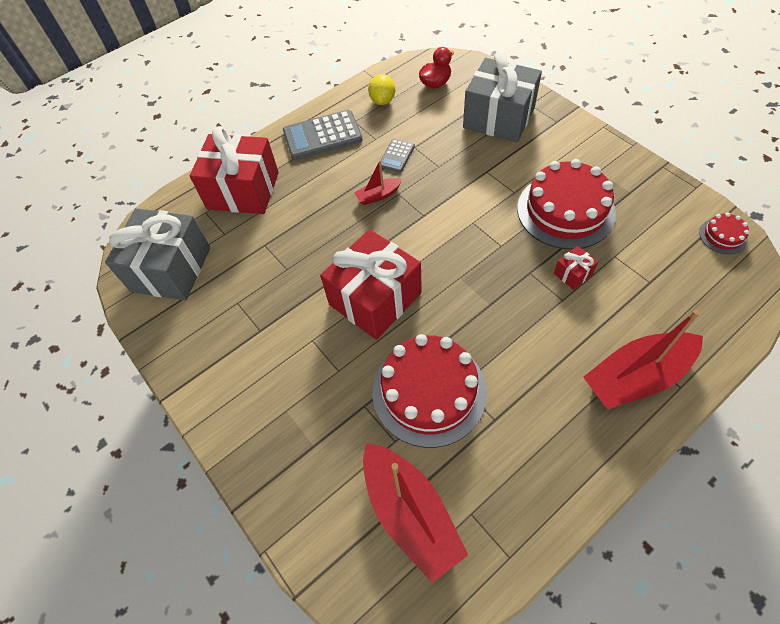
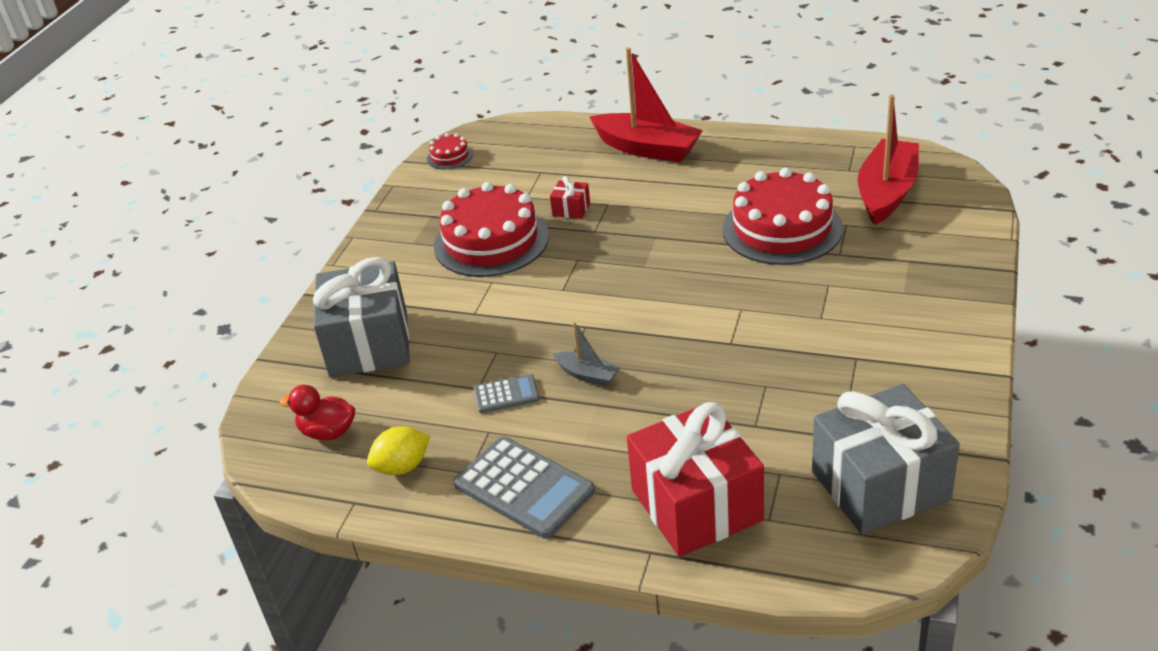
camera: 125 degrees left, 20 degrees down
red gift [320,229,422,340] -> none
red boat [354,160,402,205] -> grey boat [553,322,620,386]

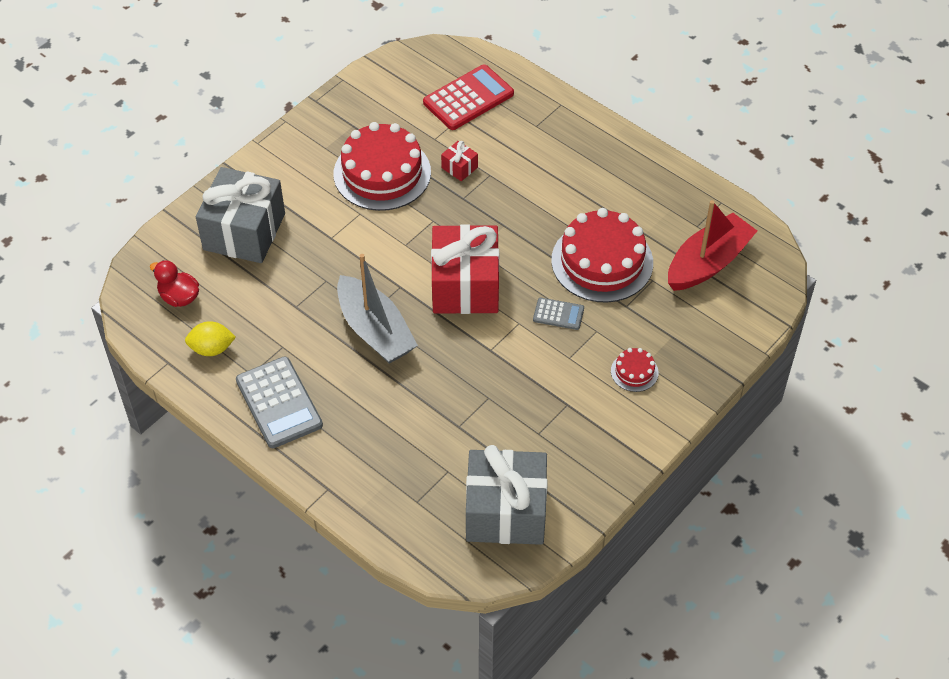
camera: 20 degrees right, 15 degrees up
red cake [427,133,473,169] -> red cake moved to [611,348,659,392]
grey calculator [474,374,539,413] -> grey calculator moved to [533,298,584,330]
grey boat [553,322,620,386] -> grey boat [337,254,418,364], size x2.07
red boat [590,47,703,162] -> none
red gift [627,402,764,557] -> red gift moved to [431,224,499,314]
none -> red calculator [423,65,514,130]

